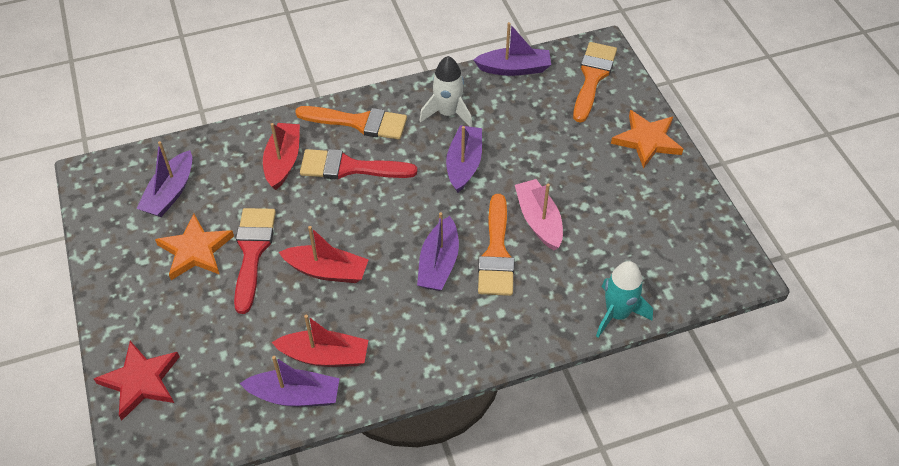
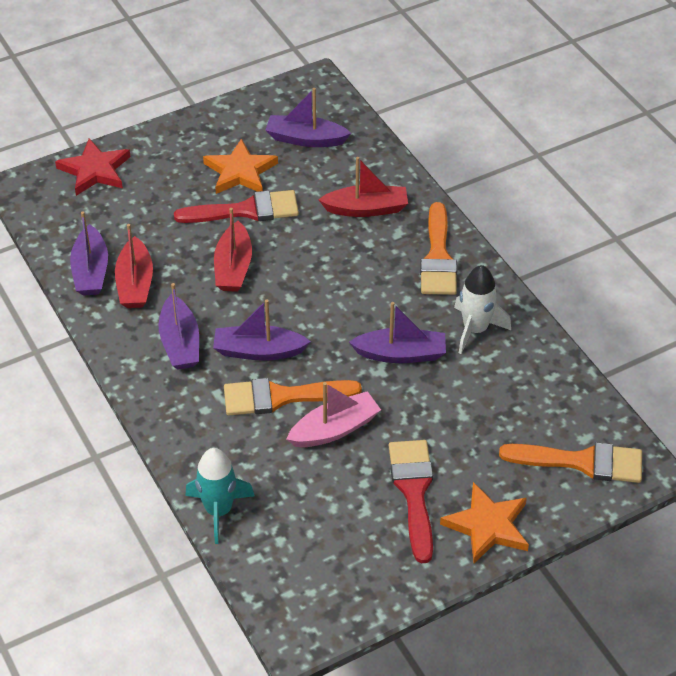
camera: 80 degrees right, 5 degrees down
red brush [300,149,417,179] -> red brush moved to [389,440,433,563]
purple boat [473,22,551,76] -> purple boat moved to [159,283,199,370]

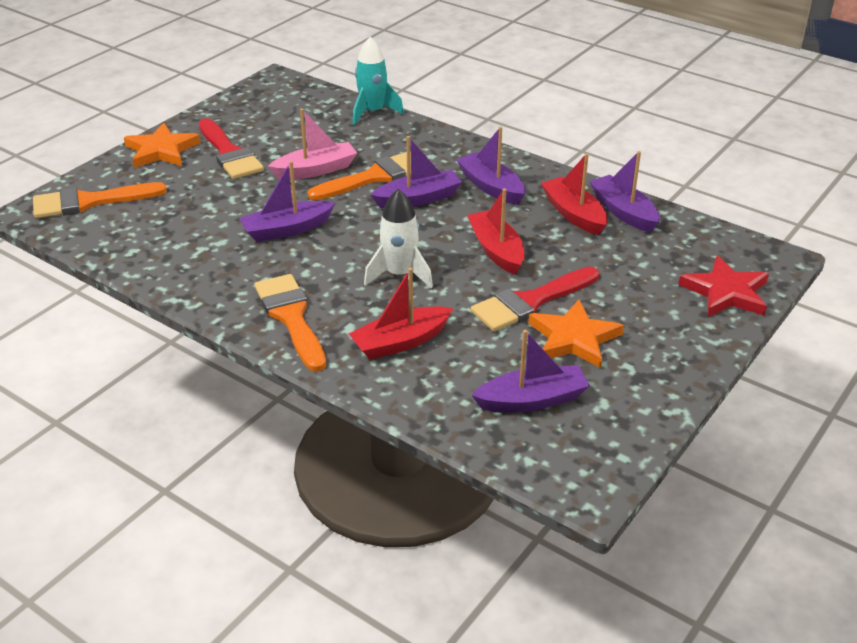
camera: 155 degrees right, 10 degrees down
pink boat [286,382,381,447] -> pink boat turned 150 degrees counterclockwise [268,108,357,180]
white rocket [454,265,511,354] -> white rocket moved to [364,189,433,288]

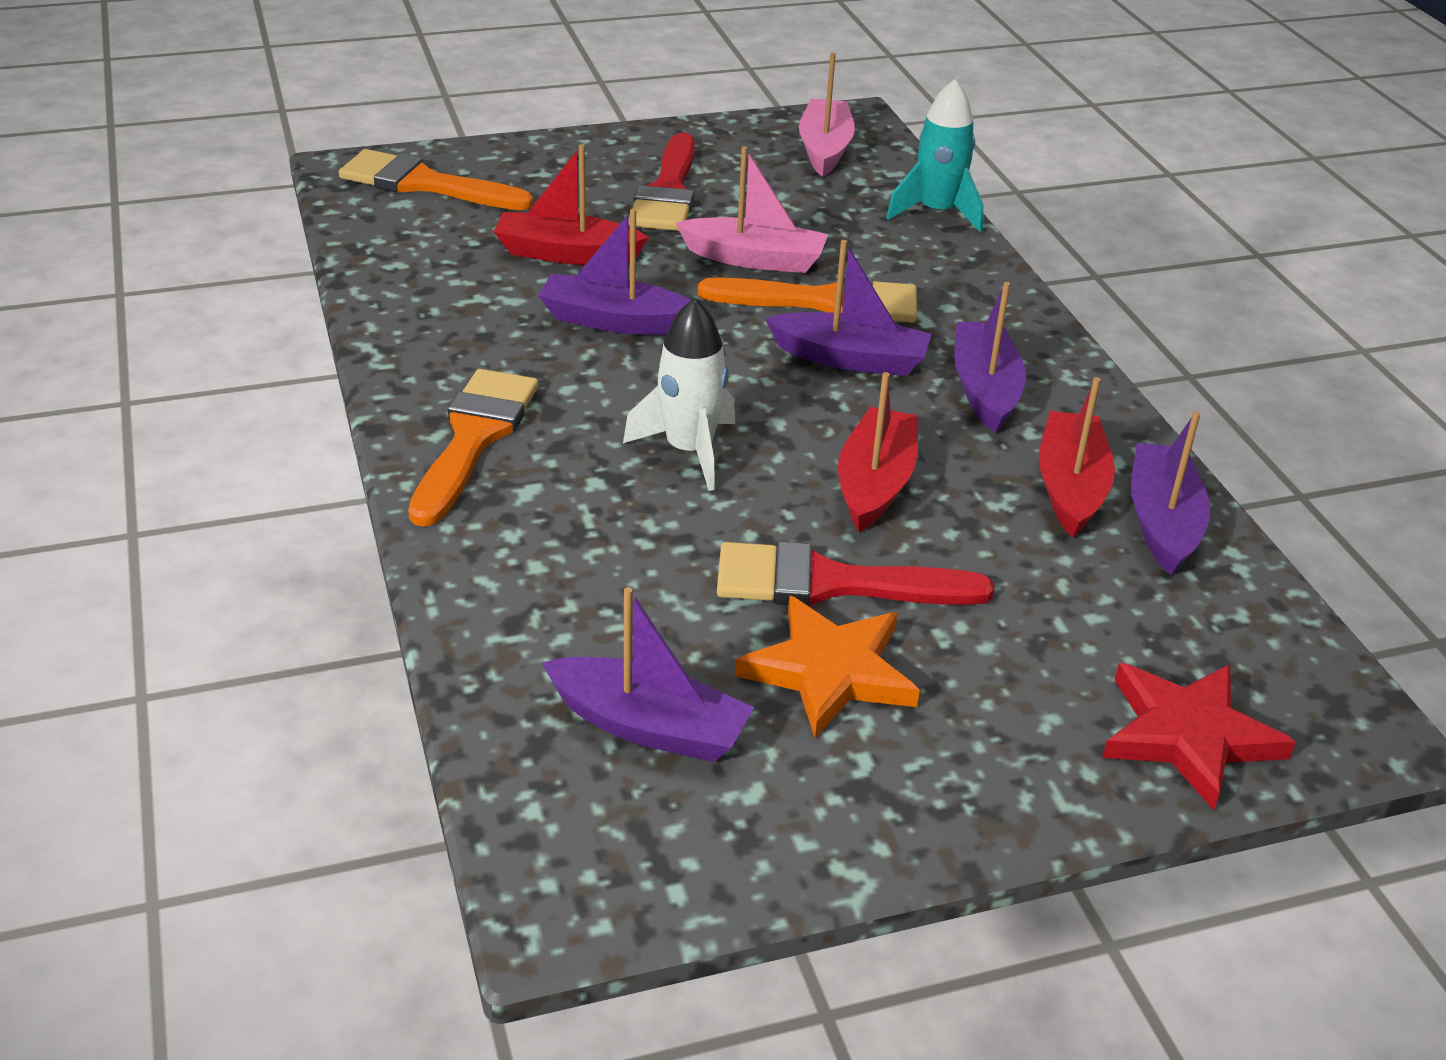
camera: 35 degrees right, 0 degrees up
orange star [124,123,201,168] -> none
red boat [349,268,453,360] -> red boat moved to [494,144,649,265]
none -> pink boat [799,52,855,177]

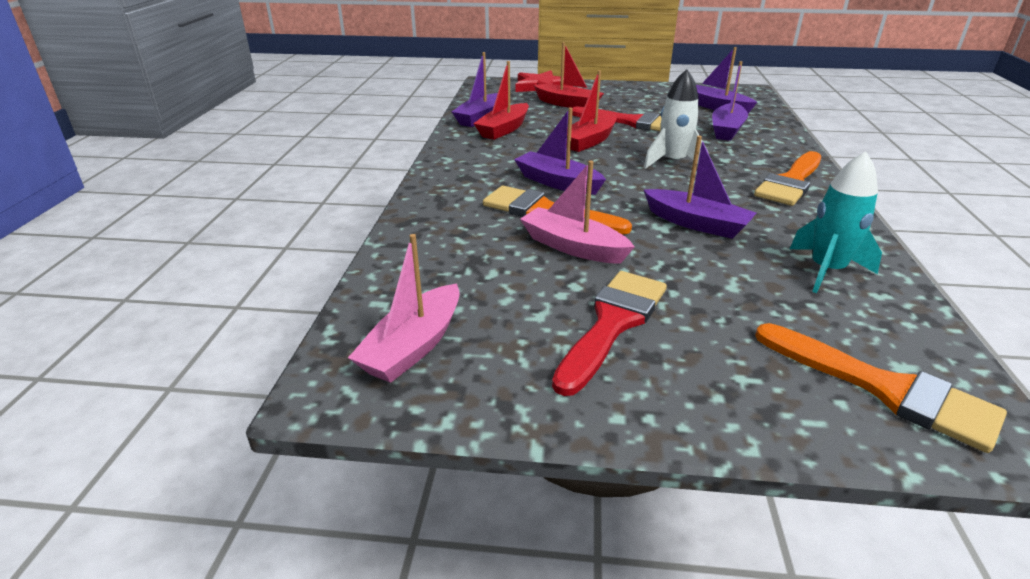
camera: 155 degrees left, 5 degrees down
red boat [494,144,649,265] -> red boat moved to [534,42,604,108]
orange star [735,596,920,738] -> none
turquoise rocket [886,79,984,233] -> turquoise rocket moved to [790,151,882,293]
purple boat [954,282,1026,433] -> purple boat moved to [712,61,748,141]

